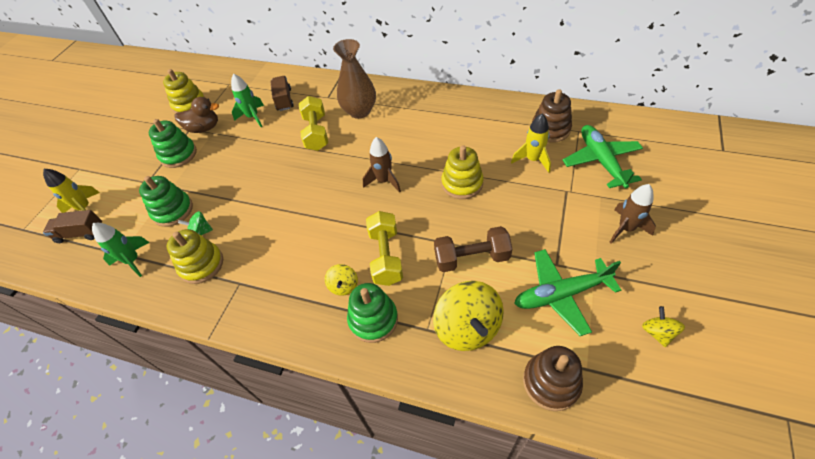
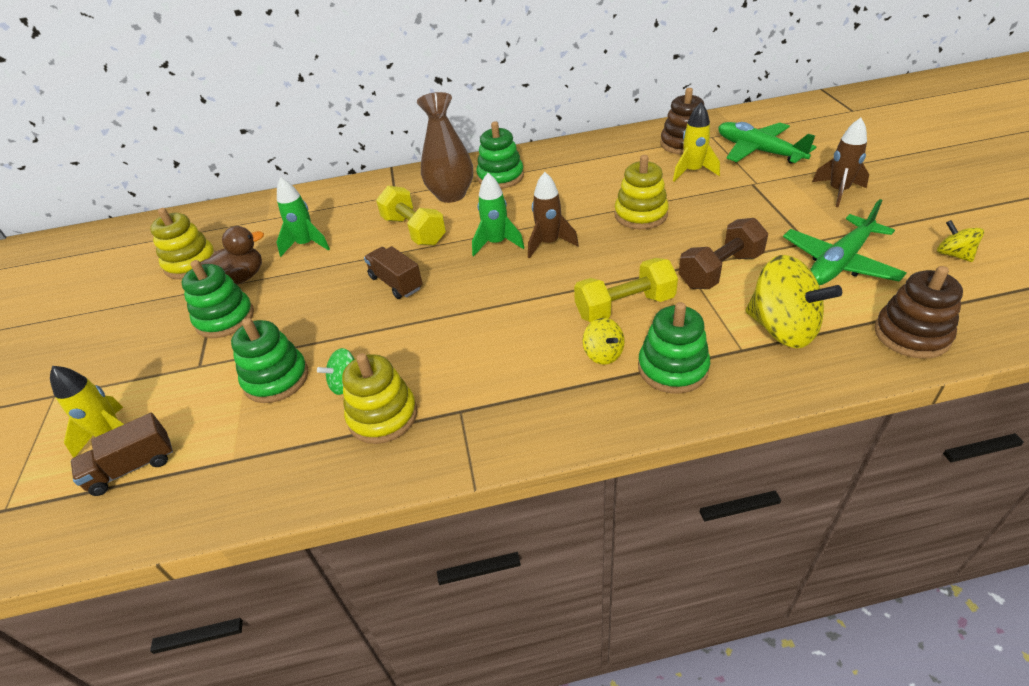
camera: 30 degrees left, 10 degrees down
green rocket [92,223,150,277] -> green rocket moved to [472,173,524,256]
brown truck [270,76,294,111] -> brown truck moved to [364,246,423,299]
yellow dumbbell [366,211,403,286] -> yellow dumbbell turned 75 degrees counterclockwise [574,258,678,322]
none -> green stacking toy [476,121,524,189]

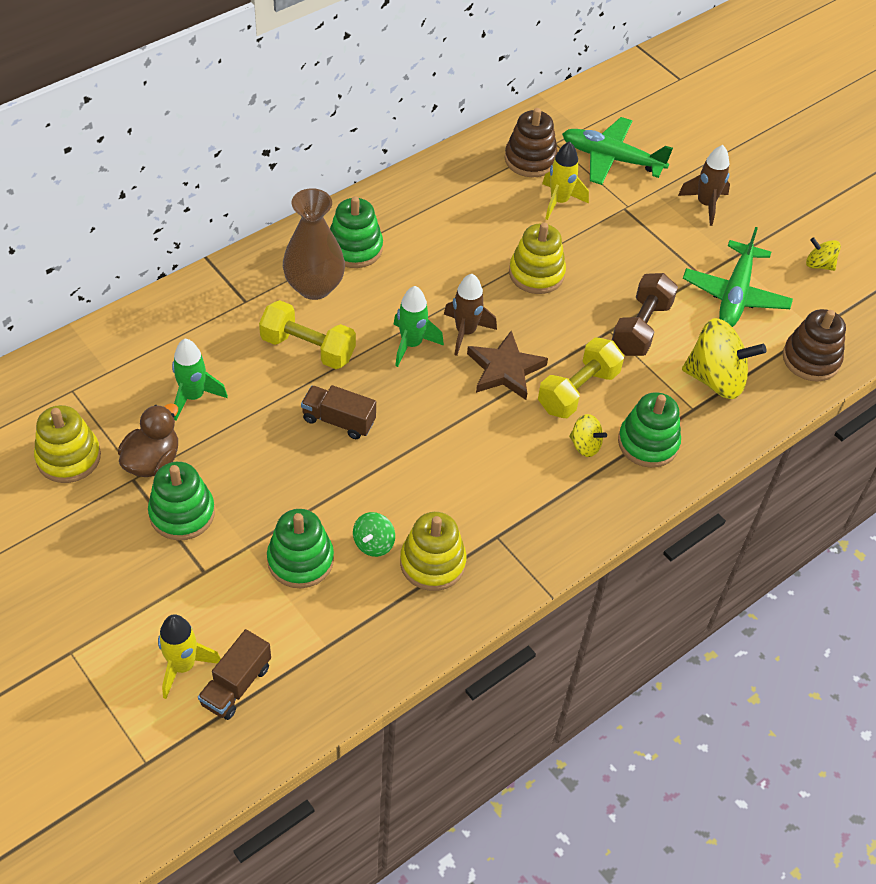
camera: 35 degrees left, 10 degrees up
none -> brown star [467,331,548,400]

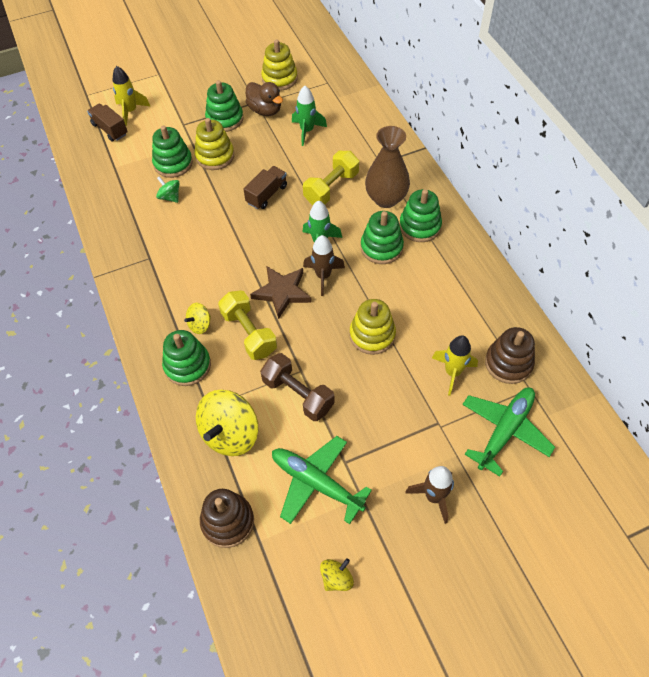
camera: 110 degrees right, 5 degrees up
yellow stacking toy [400,512,467,591] -> yellow stacking toy moved to [194,118,234,170]
none -> green stacking toy [361,211,404,264]

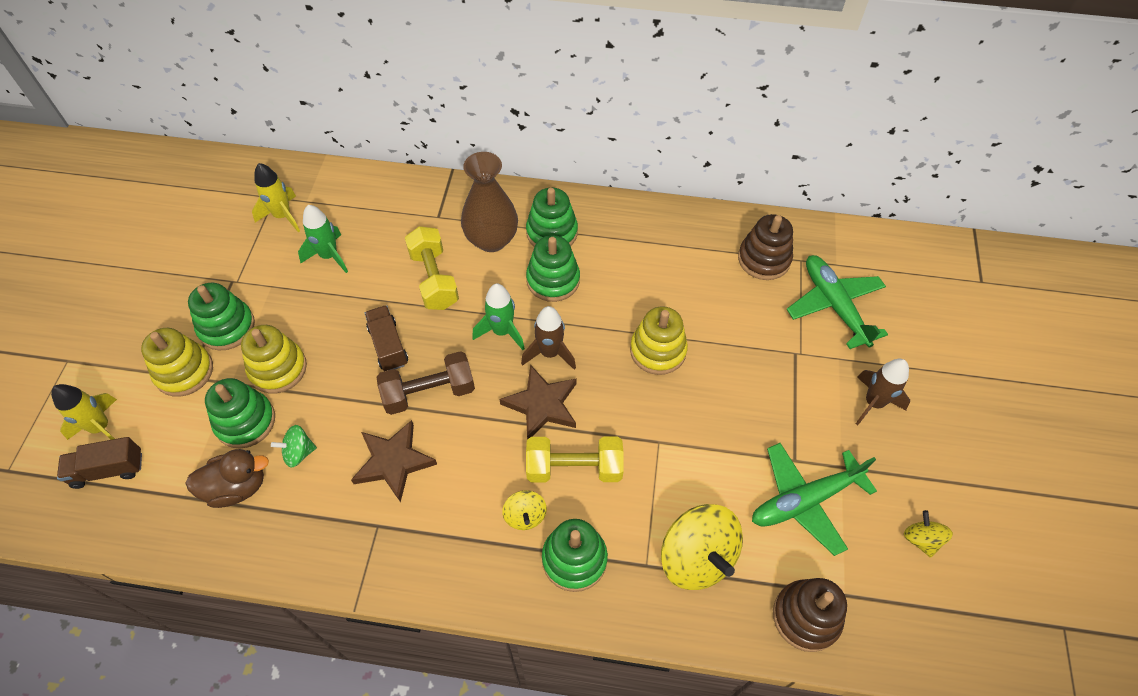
camera: 60 degrees left, 0 degrees up
brown duck [246,82,283,116] -> brown duck moved to [185,449,269,508]
brown dumbbell [260,353,335,421] -> brown dumbbell moved to [377,351,475,415]
yellow stacking toy [261,39,298,91] -> yellow stacking toy moved to [141,328,213,397]
yellow rocket [432,335,478,396] -> yellow rocket moved to [252,163,300,232]
none -> brown star [351,420,437,503]

